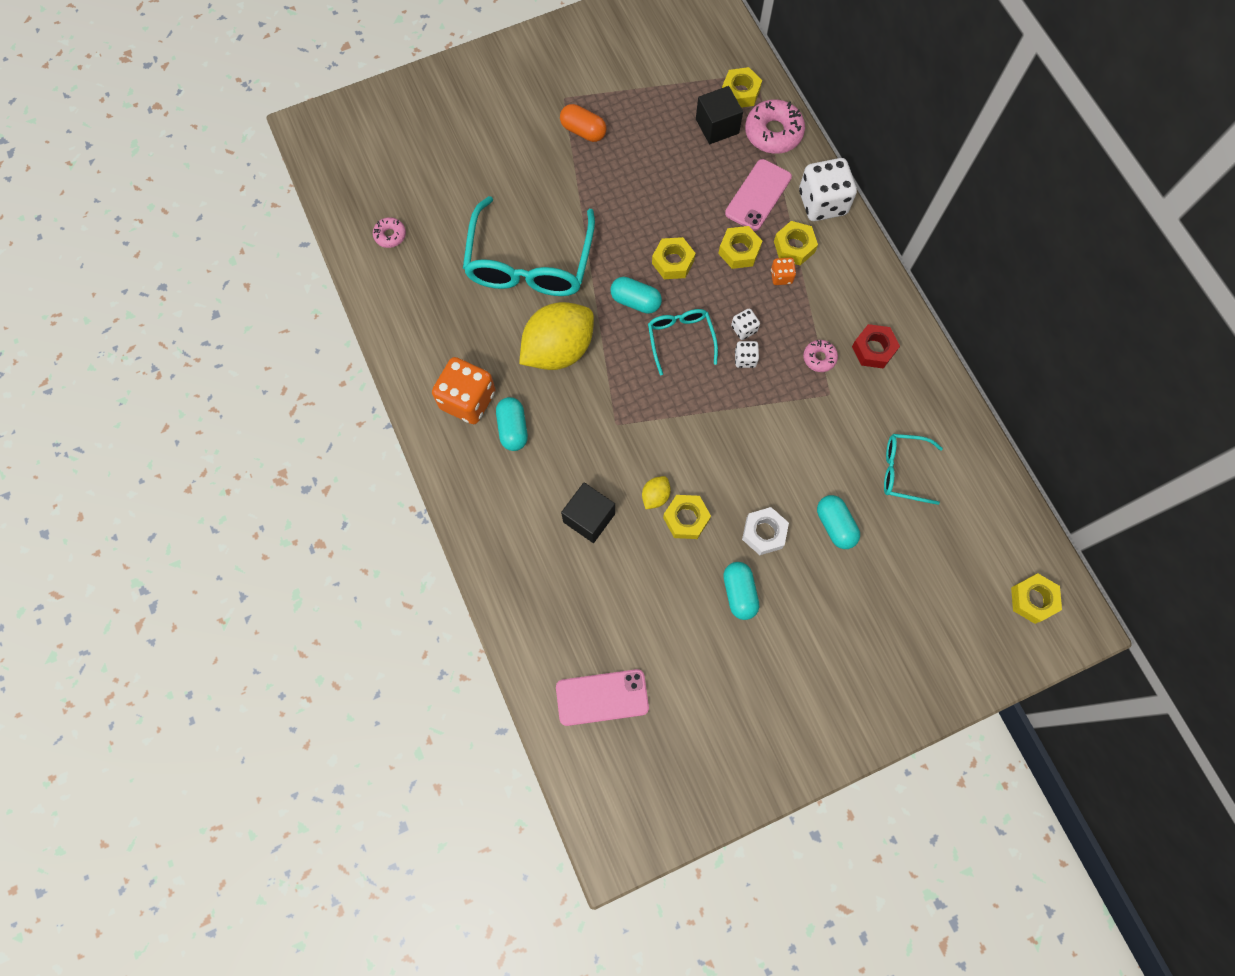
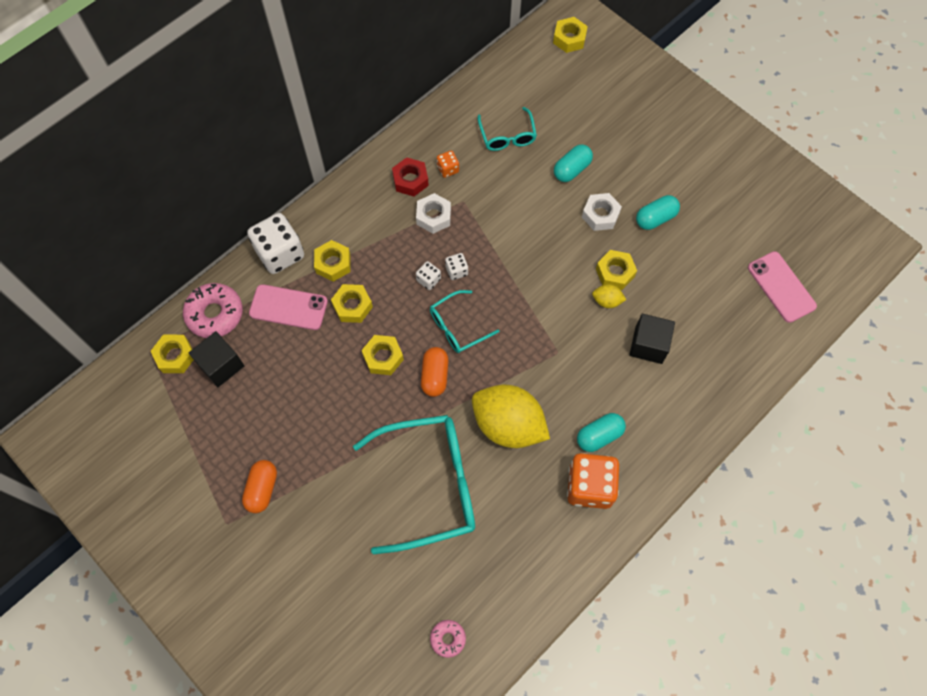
camera: 110 degrees left, 5 degrees down
turquoise capsule [610,277,662,314] -> orange capsule [421,347,448,397]
orange dice [771,258,796,285] -> orange dice moved to [437,151,459,178]
pink donut [803,340,838,372] -> white nut [416,193,451,234]

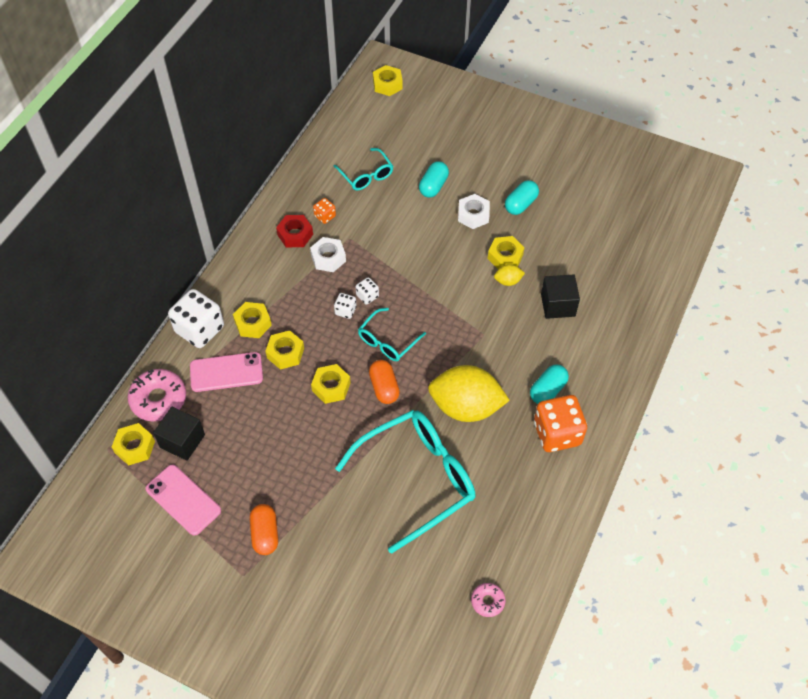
camera: 20 degrees left, 10 degrees down
pink phone [748,251,817,323] -> pink phone moved to [146,464,221,536]

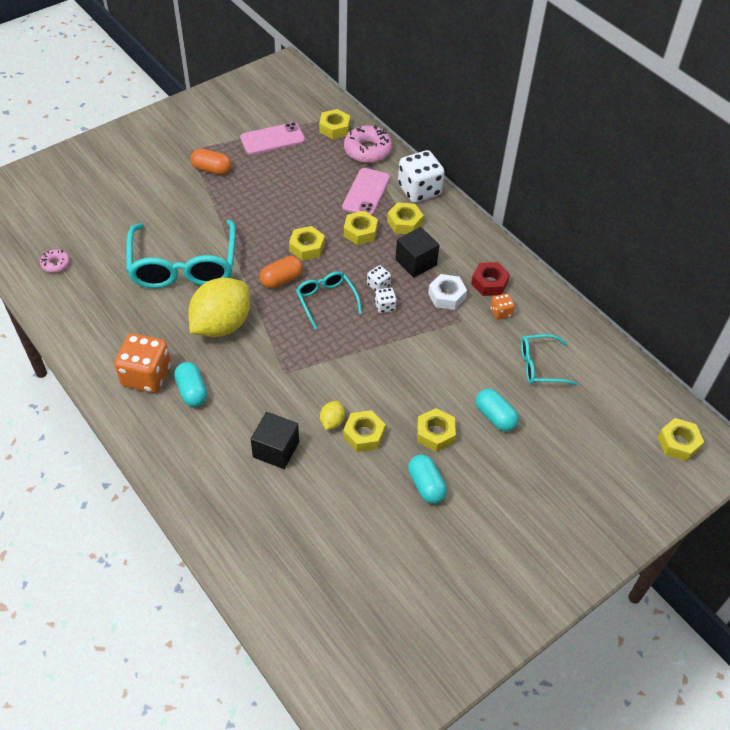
camera: 115 degrees right, 5 degrees down
black cube [153,407,205,461] -> black cube moved to [395,227,440,278]
orange capsule [369,360,400,404] -> orange capsule turned 45 degrees counterclockwise [260,256,303,288]
white nut [458,194,490,229] -> yellow nut [417,408,456,452]

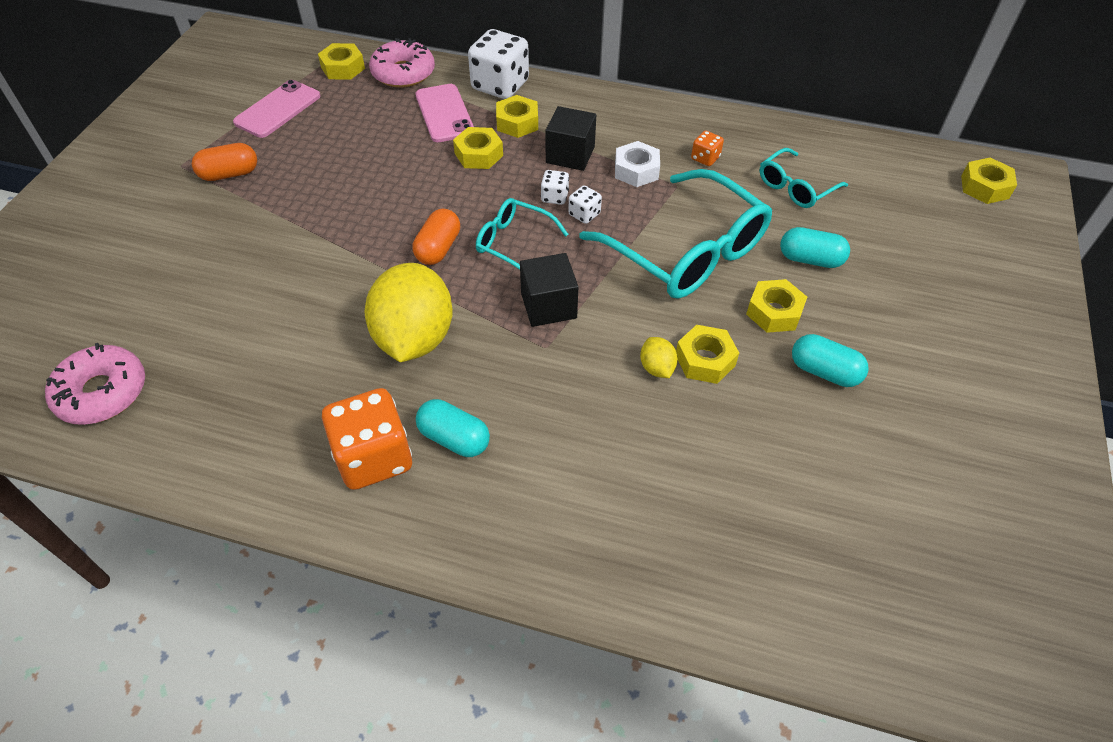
camera: 35 degrees left, 0 degrees up
pink donut [40,249,70,273] -> pink donut [45,343,145,425], size x1.87
turquoise glasses [126,220,236,288] -> turquoise glasses moved to [579,169,772,299]
black cube [251,412,299,469] -> black cube moved to [520,253,579,327]
yellow nut [289,226,325,261] -> none
red nut [471,262,510,296] -> none

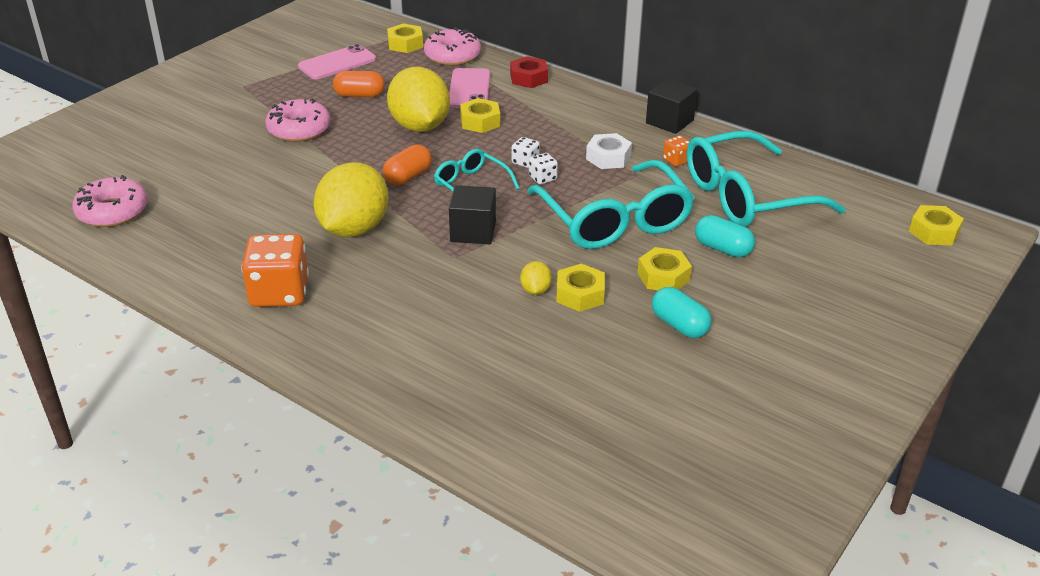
camera: 20 degrees right, 15 degrees down
orange capsule [192,143,257,181] -> orange capsule moved to [333,71,385,97]
turquoise capsule [416,399,490,457] -> none
white dice [468,29,529,99] -> red nut [510,56,548,88]
yellow nut [496,95,538,138] -> none
black cube [546,106,596,171] -> black cube moved to [646,79,697,134]
turquoise glasses [760,148,848,208] -> turquoise glasses [687,131,846,227], size x1.94
none -> pink donut [265,98,331,142]
none -> yellow lemon [387,67,450,132]

